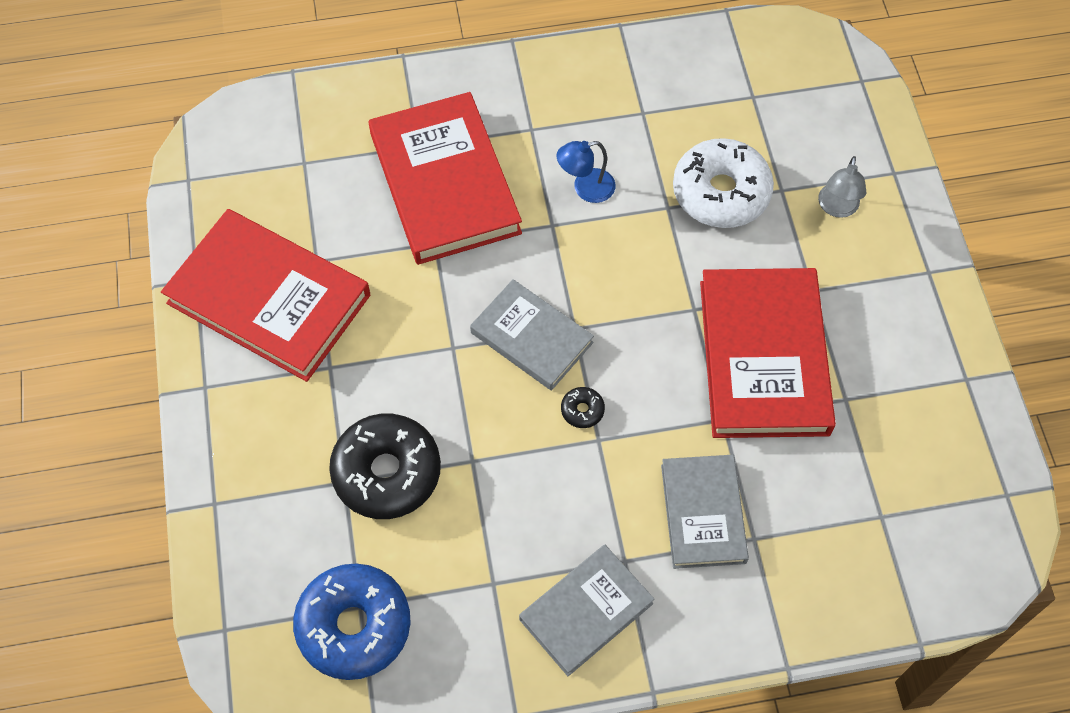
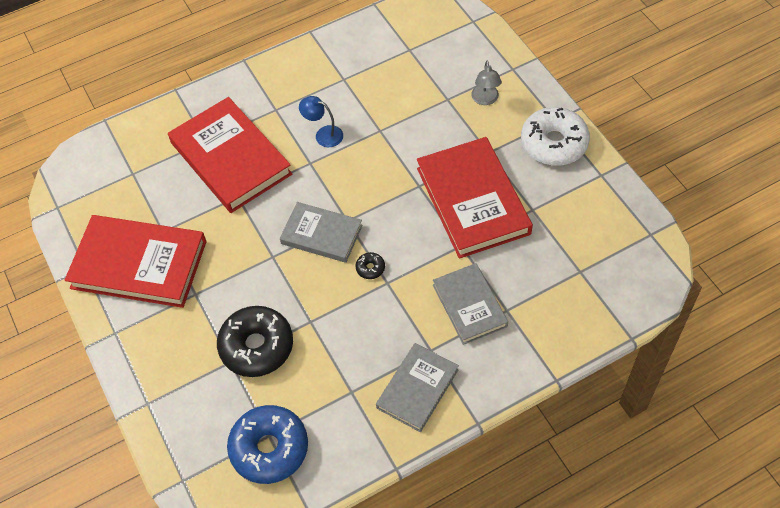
camera: 15 degrees left, 5 degrees down
blue lamp [557,141,616,203] -> blue lamp turned 60 degrees clockwise [299,96,343,147]
white donut [673,138,774,228] -> white donut moved to [521,107,590,166]

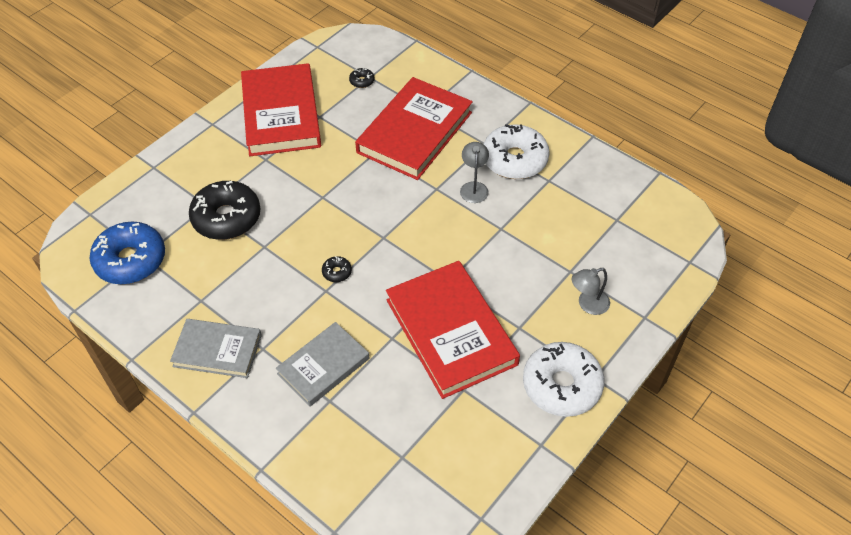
camera: 65 degrees right, 5 degrees down
grey book [280,202,363,263] -> none
blue lamp [299,96,343,147] -> grey lamp [460,142,489,203]
red book [417,137,533,259] -> red book turned 75 degrees counterclockwise [386,261,520,399]
none -> black donut [349,68,374,88]
none -> white donut [483,124,550,179]

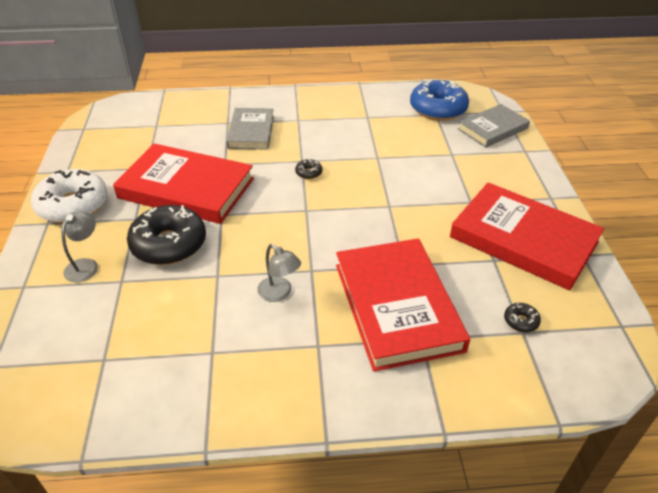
camera: 135 degrees right, 10 degrees down
grey book [170,319,262,378] -> grey book moved to [458,104,530,147]
black donut [189,181,261,240] -> black donut moved to [127,205,206,265]
white donut [483,124,550,179] -> none

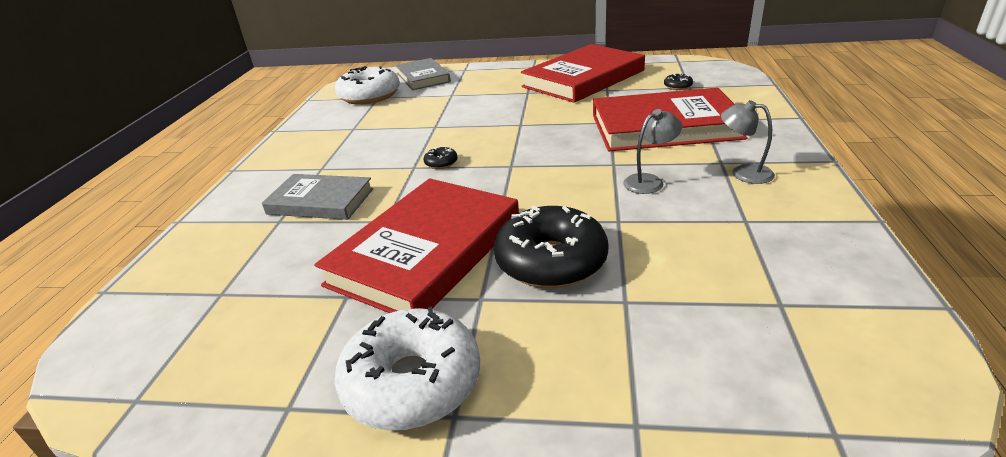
camera: 75 degrees left, 10 degrees down
grey lamp [62,211,98,282] -> grey lamp moved to [721,100,775,184]
blue donut [410,80,469,121] -> white donut [335,66,400,104]

